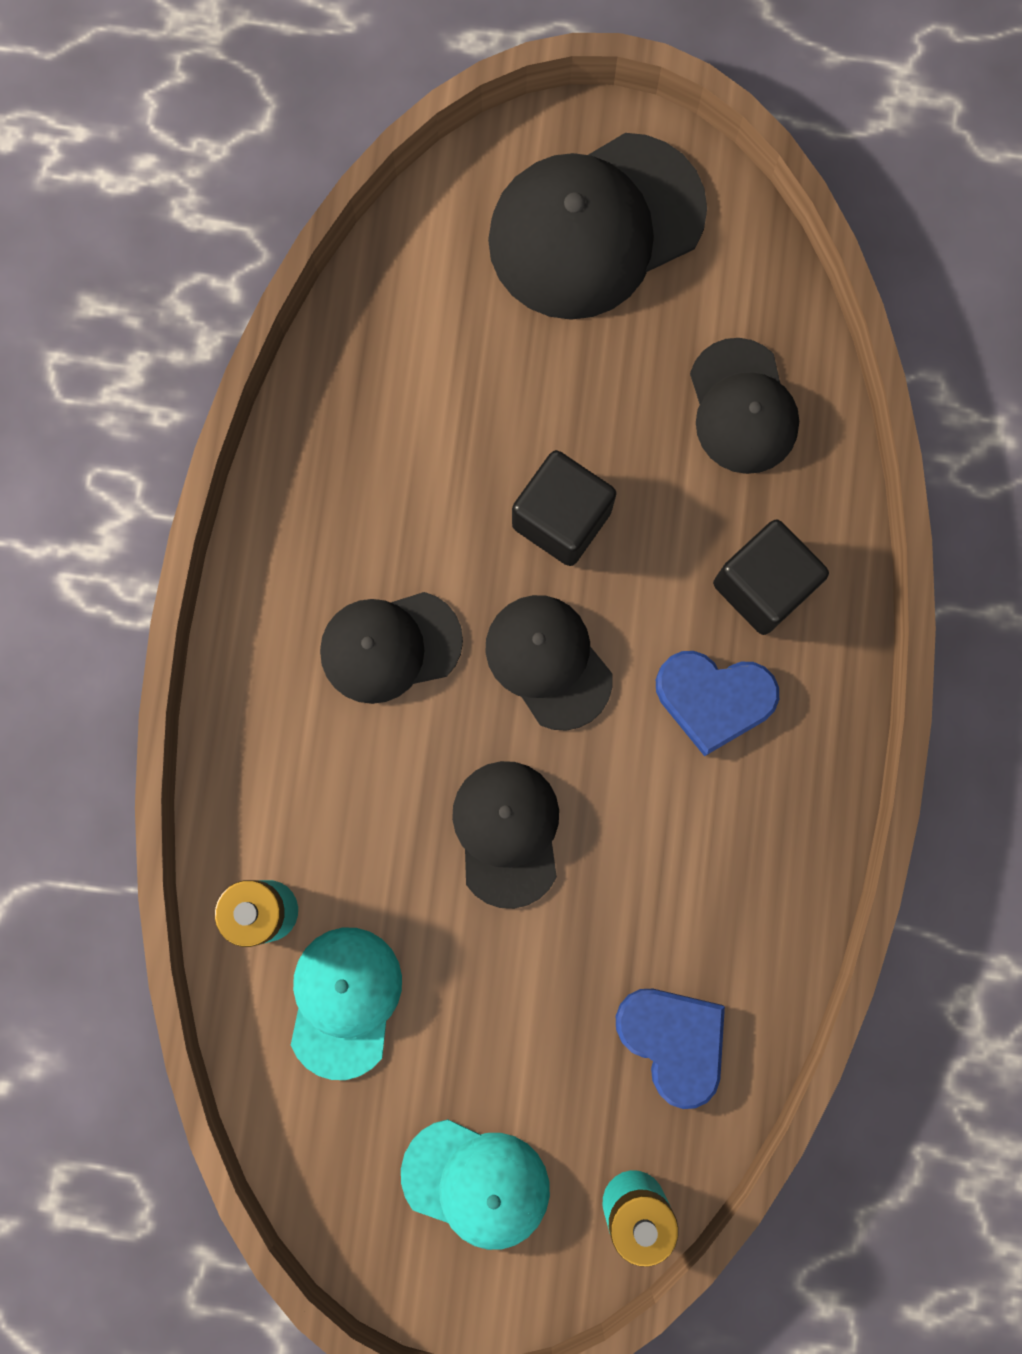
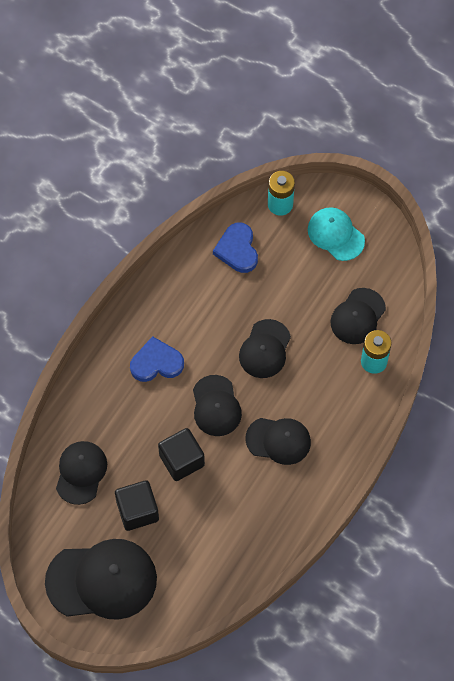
camera: 155 degrees left, 15 degrees down
turquoise cap [291,928,402,1080] -> black cap [330,288,386,344]
blue heart [656,651,779,756] -> blue heart turned 45 degrees counterclockwise [130,336,184,382]
black cube [713,520,829,635] -> black cube moved to [115,480,159,531]

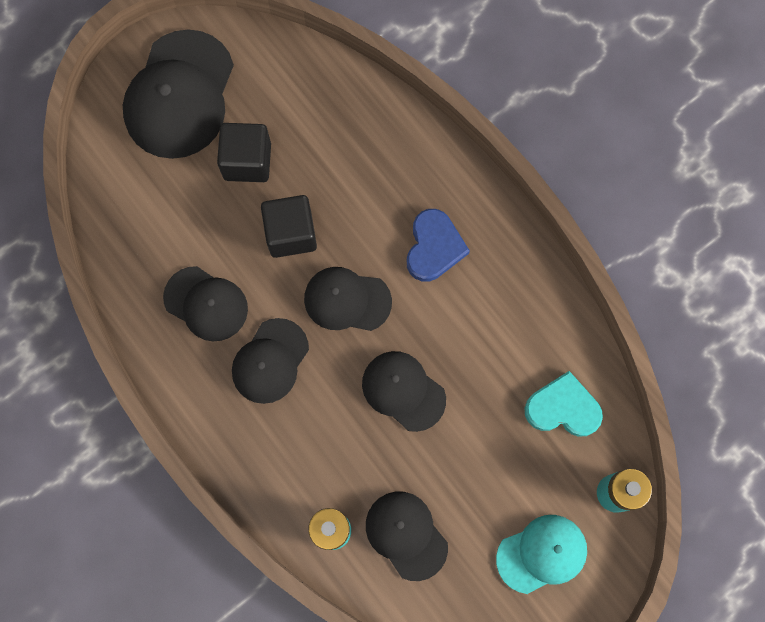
camera: 110 degrees right, 10 degrees up
black cap [56,441,107,505] -> black cap moved to [163,266,248,341]
blue heart [213,223,258,273] -> turquoise heart [525,371,603,437]

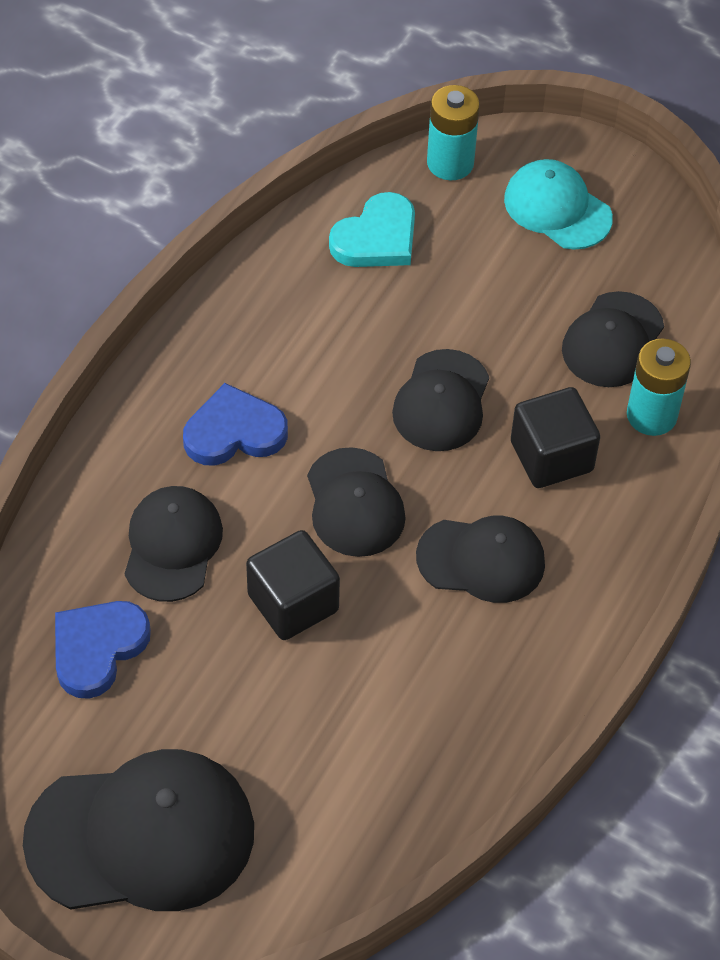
camera: 115 degrees left, 20 degrees down
black cap [163,266,248,341] -> black cap moved to [124,486,223,602]
black cube [217,123,271,182] -> black cube moved to [511,387,600,488]
turquoise heart [525,371,603,437] -> turquoise heart turned 120 degrees counterclockwise [329,192,415,267]
none -> blue heart [55,601,151,699]

